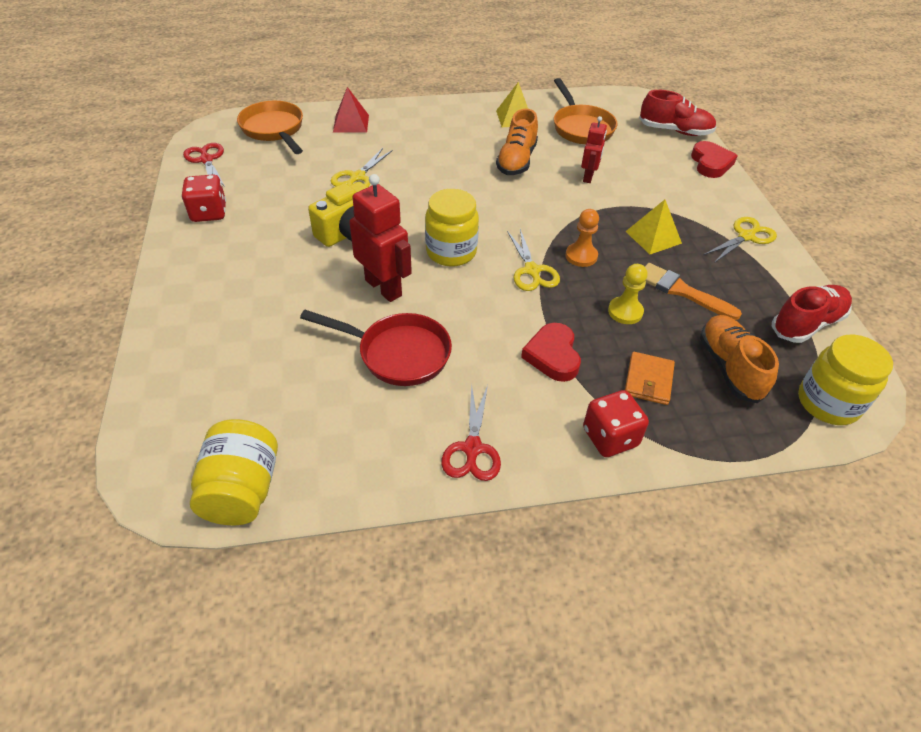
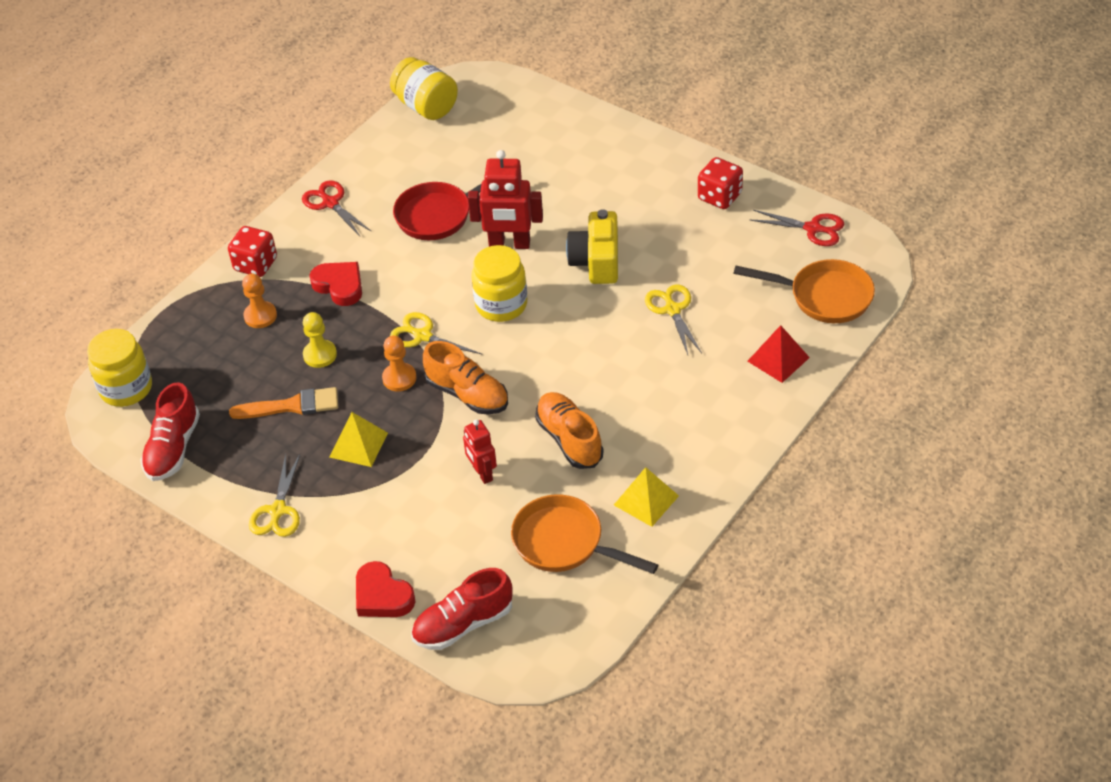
camera: 140 degrees right, 0 degrees up
orange wallet [625,352,675,405] -> orange pawn [242,273,277,328]
orange shoe [700,315,779,403] -> orange shoe moved to [423,341,508,414]

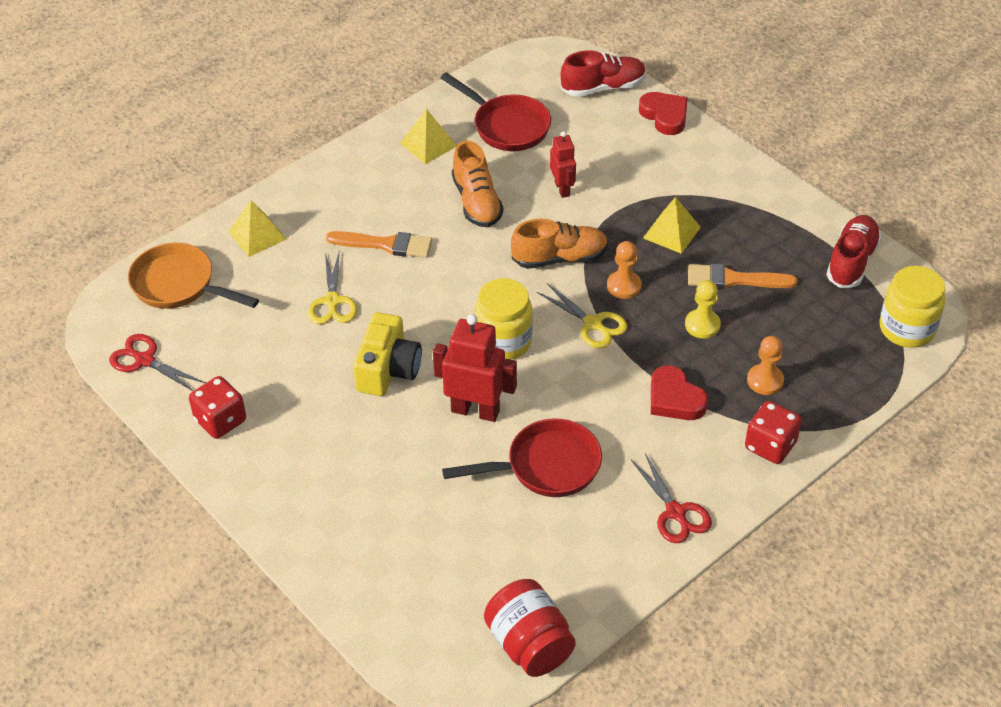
camera: 170 degrees left, 0 degrees up
yellow scissors [249,454,300,537] -> none
yellow jar [390,57,458,120] -> red jar [484,579,576,677]
orange shoe [423,341,508,414] -> orange shoe turned 120 degrees clockwise [511,219,608,269]
orange pan [511,494,658,574] -> red pan [441,73,551,151]
red pyramid [747,325,810,383] -> yellow pyramid [228,200,286,257]
none -> orange brush [326,231,432,258]

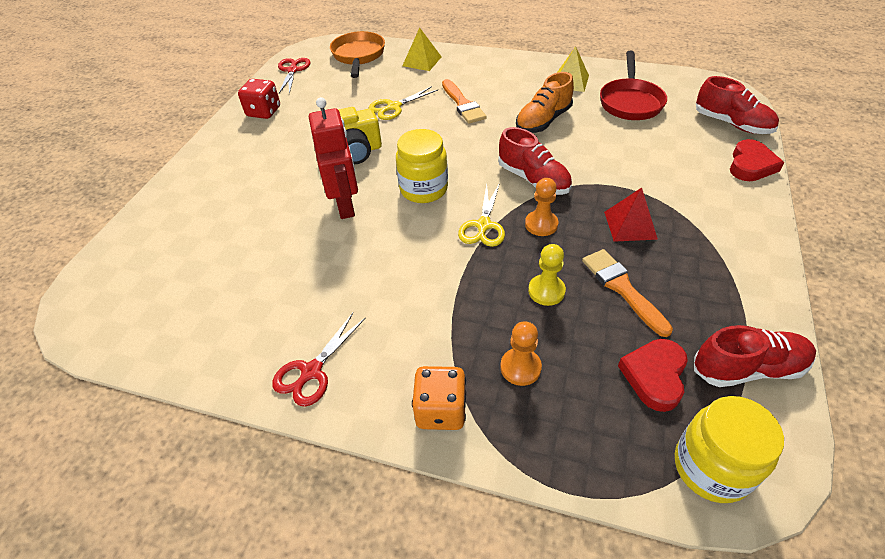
camera: 60 degrees right, 0 degrees up
red pan [442,419,602,497] -> none
red jar [484,579,576,677] -> none
orange shoe [511,219,608,269] -> red shoe [498,127,572,195]
red robot [550,131,576,198] -> none
yellow pyramid [643,197,701,254] -> red pyramid [604,188,658,242]
red heart [651,365,708,420] -> red heart moved to [618,339,688,412]
red dice [745,401,802,464] -> orange dice [412,366,466,430]

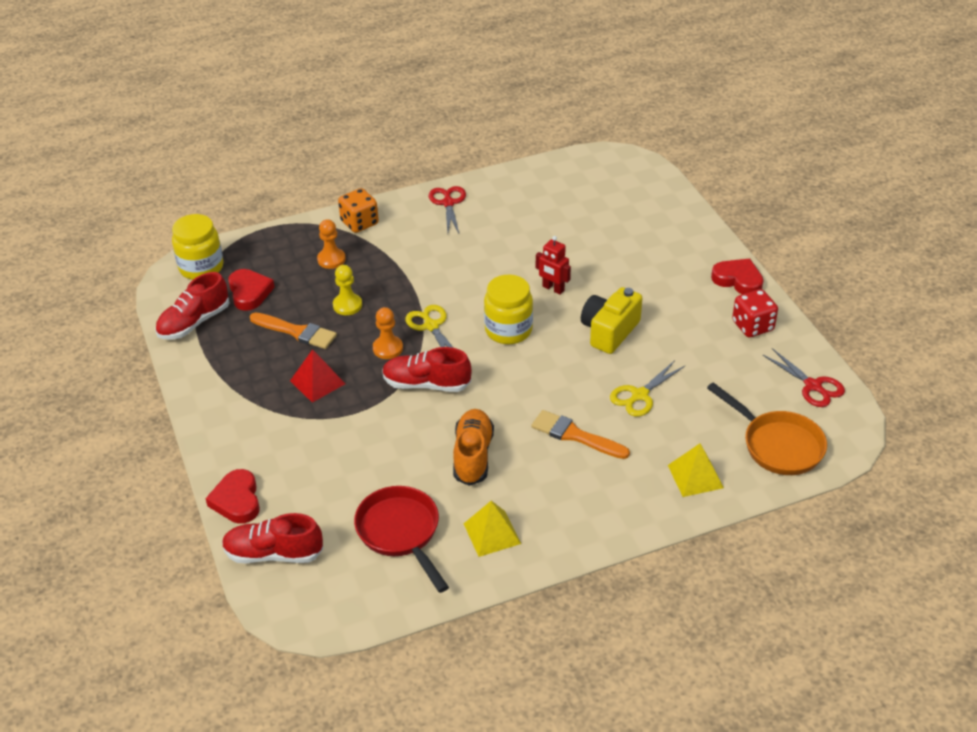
camera: 140 degrees right, 5 degrees down
red robot [309,97,358,219] -> red robot [536,236,571,295], size x0.60
yellow scissors [369,86,438,120] -> yellow scissors turned 150 degrees counterclockwise [610,360,685,417]
none -> red heart [711,258,763,294]

